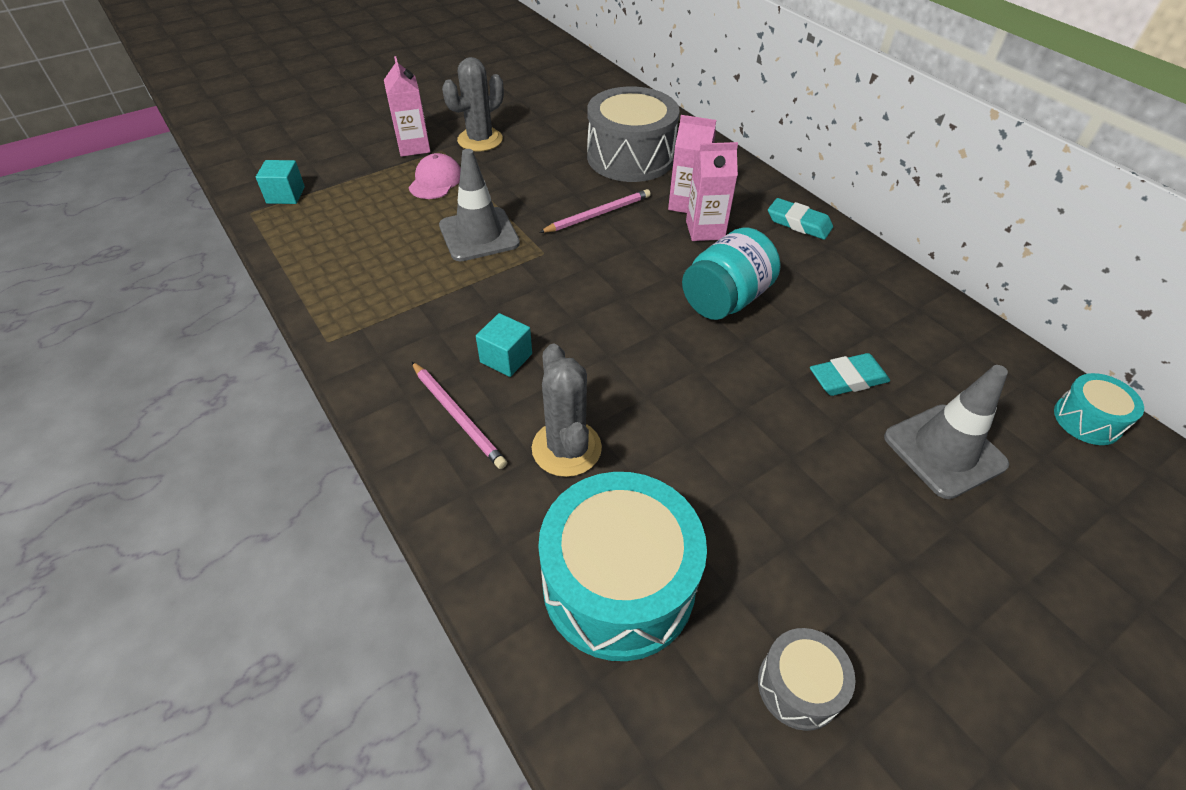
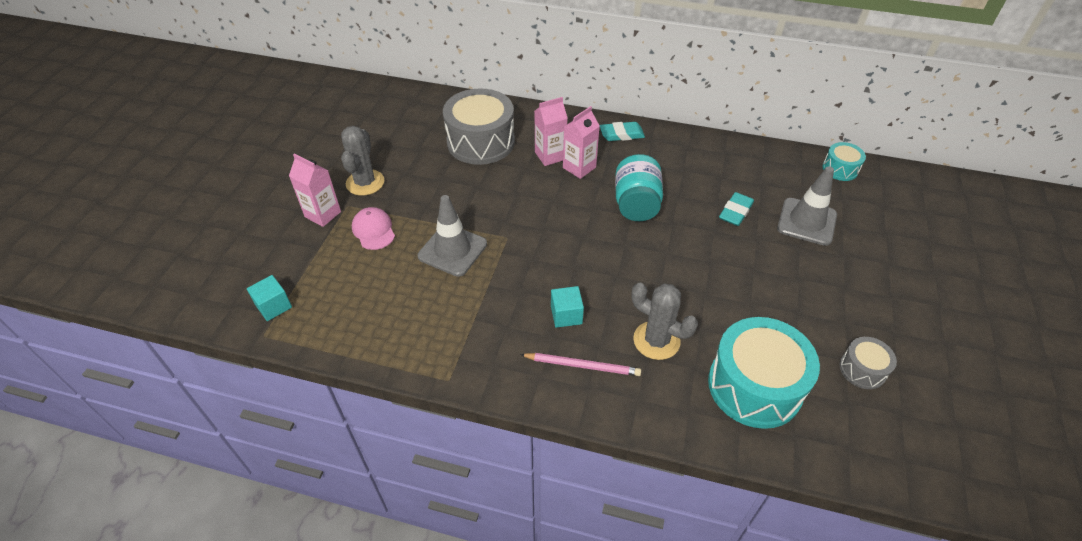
camera: 40 degrees left, 0 degrees up
pink pencil [539,189,651,233] -> none

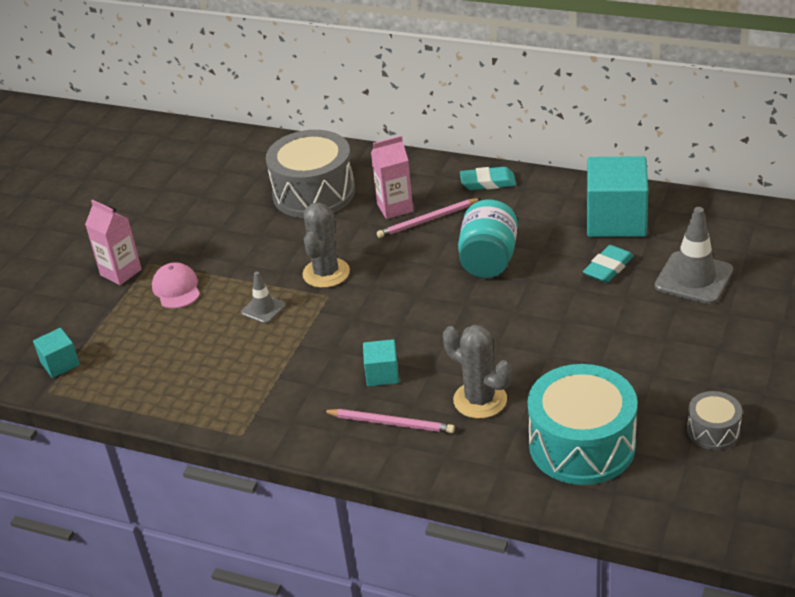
camera: 10 degrees right, 10 degrees down
grey cactus [341,126,384,196] -> grey cactus moved to [302,202,350,288]
grey traffic cone [418,195,487,277] -> grey traffic cone [241,272,286,324], size x0.55
pink carton [563,106,600,179] -> pink pencil [377,198,482,238]
turquoise drum [823,142,866,181] -> none
none -> turquoise cube [587,156,648,237]

